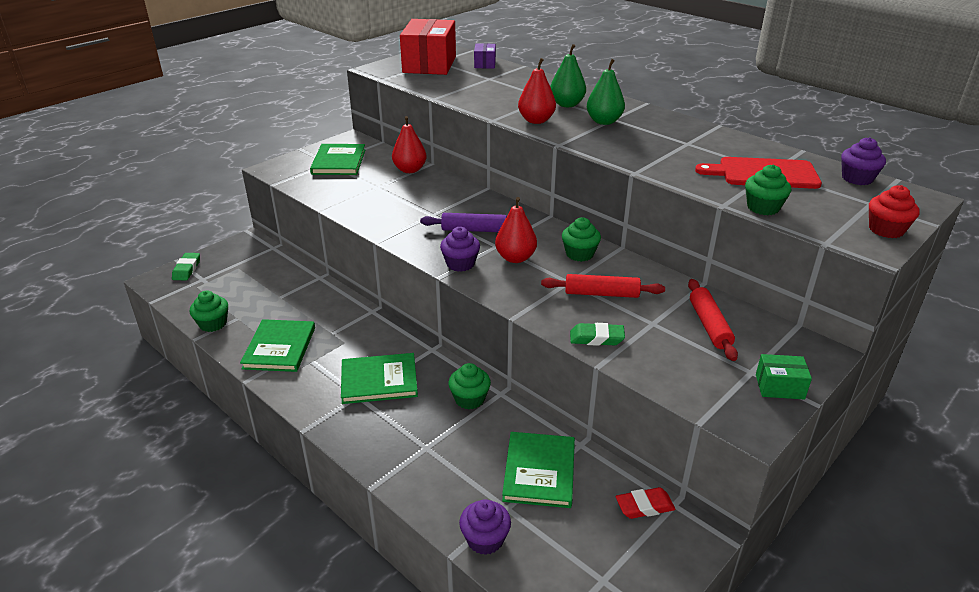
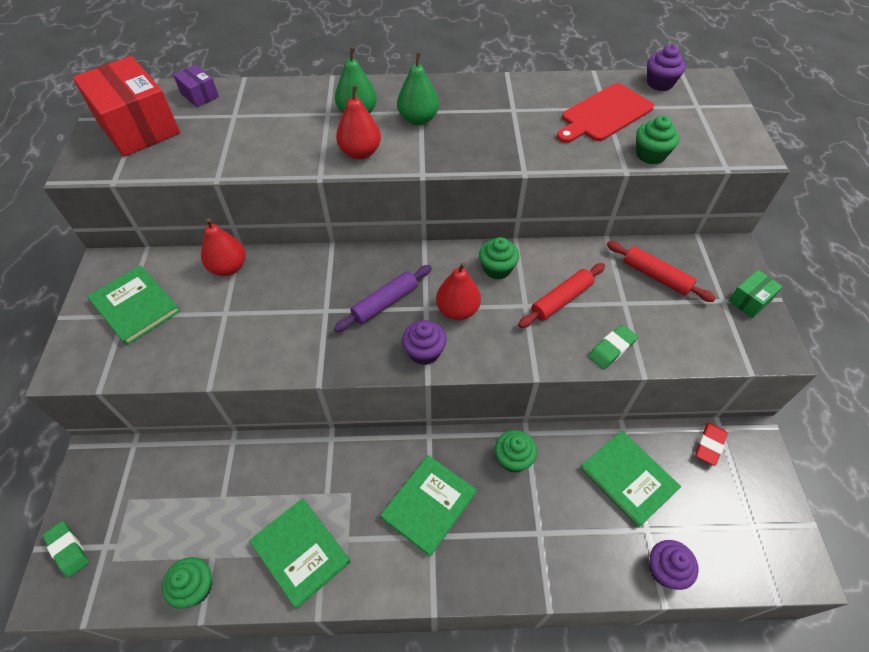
camera: 45 degrees left, 20 degrees up
red cupcake [869,185,920,238] -> none

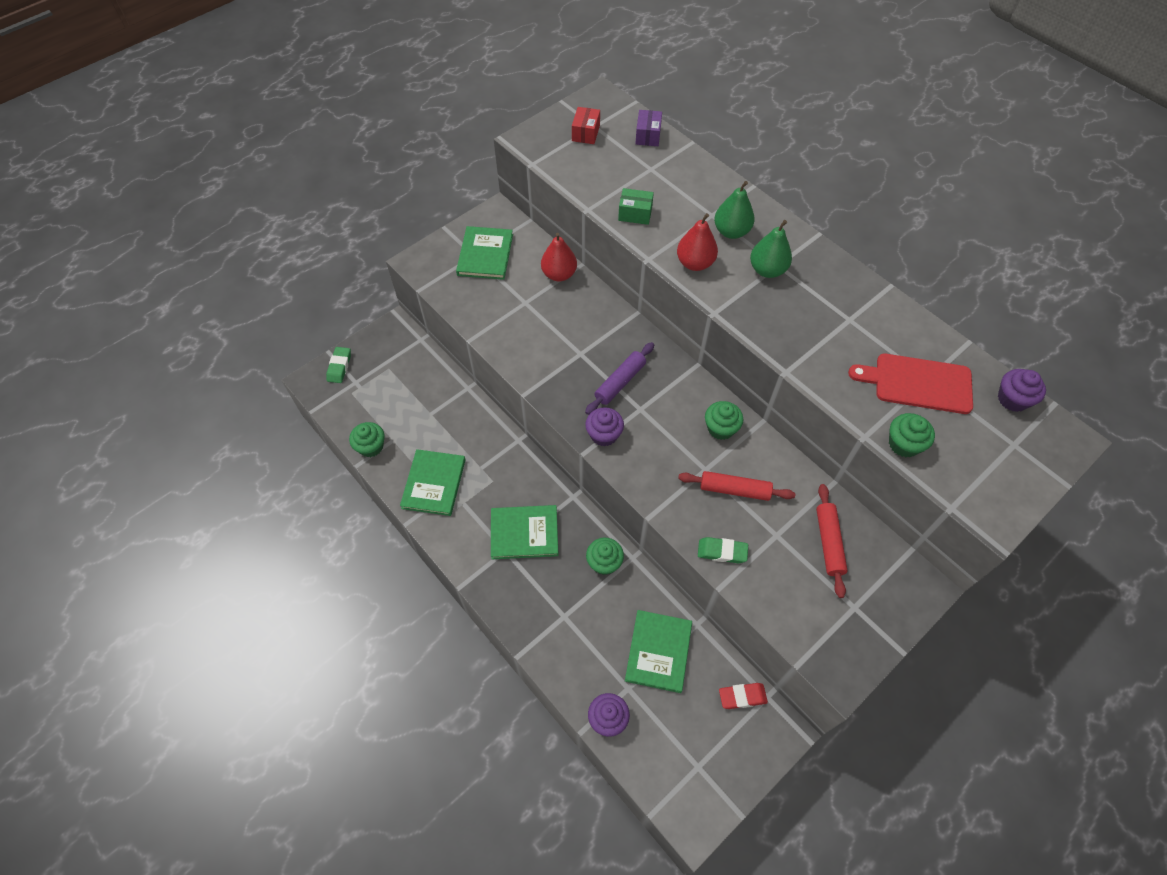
camera: 50 degrees right, 5 degrees up
red box [73,56,180,157] -> red box [572,107,600,144], size x0.46
purple rolling pin [334,265,432,332] -> purple rolling pin turned 60 degrees counterclockwise [585,342,654,415]
red pear [436,262,481,320] -> none
green box [729,270,783,318] -> green box moved to [618,188,654,225]

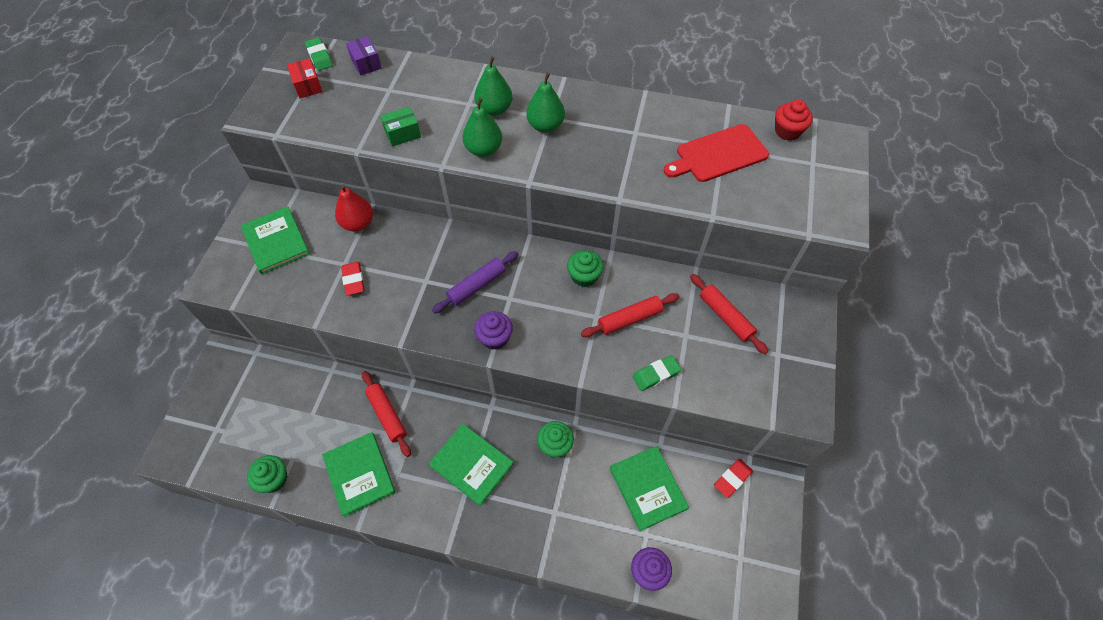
camera: 35 degrees left, 0 degrees up
green eraser [326,347,351,383] -> green eraser moved to [305,37,333,71]
green book [491,505,559,559] -> green book turned 75 degrees clockwise [428,424,514,506]
purple rolling pin [585,342,654,415] -> purple rolling pin turned 45 degrees clockwise [432,251,518,313]
red pear [677,213,718,271] -> green pear [462,97,502,157]
green cupcake [889,413,935,457] -> none
purple cupcake [998,369,1046,412] -> red cupcake [775,100,813,141]
none -> red eraser [341,262,365,296]
none -> red rolling pin [362,371,411,457]

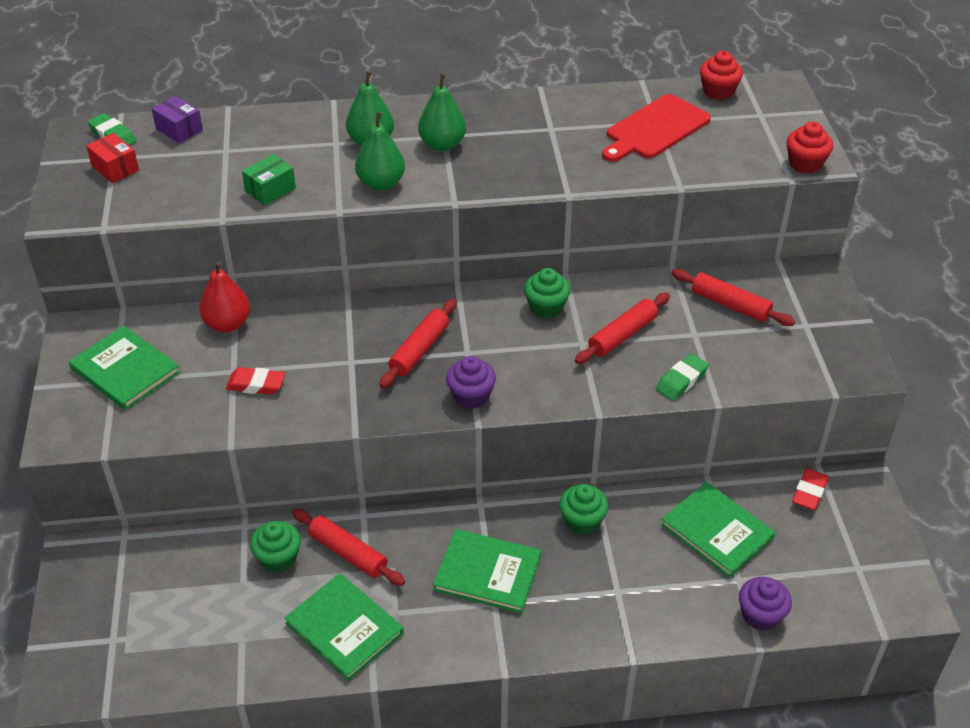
camera: 20 degrees left, 15 degrees down
green cupcake [247,455,287,493] -> green cupcake moved to [250,521,301,573]
red eraser [341,262,365,296] -> red eraser turned 45 degrees counterclockwise [226,367,285,395]
purple rolling pin [432,251,518,313] -> red rolling pin [380,299,457,388]
none -> red cupcake [787,121,833,173]

